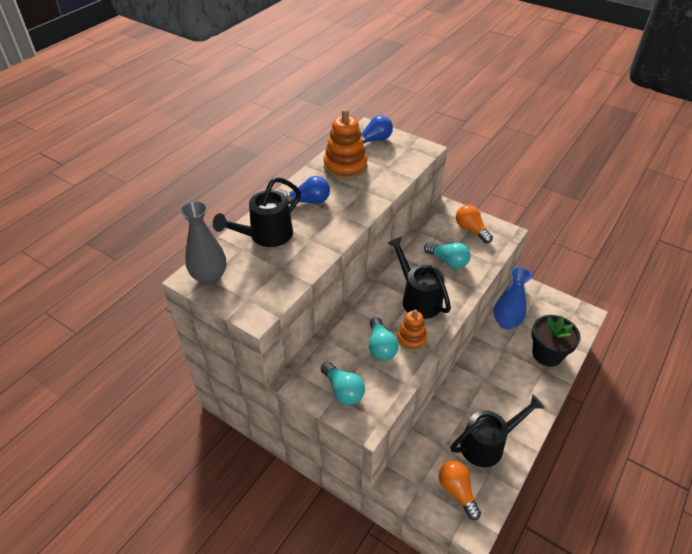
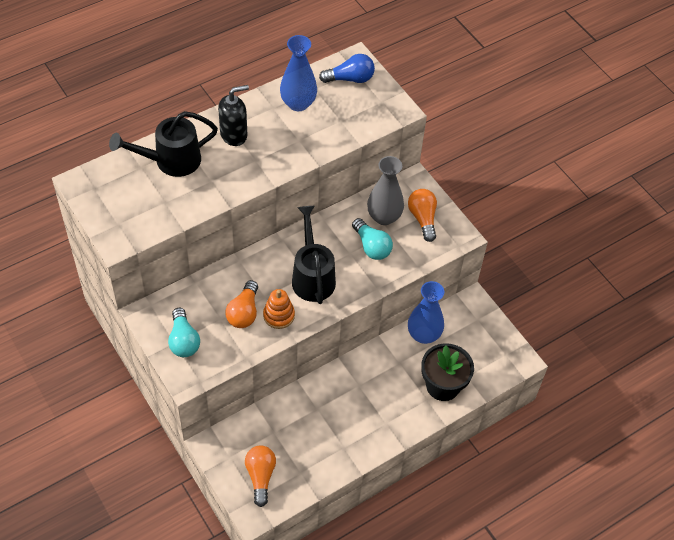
camera: 20 degrees right, 10 degrees up
grey vase [180,201,226,285] -> grey vase moved to [367,156,404,225]
blue light bulb [284,176,330,204] -> black soap dispenser [218,85,249,146]
orange stacking toy [324,109,367,179] -> blue vase [280,35,317,111]
turquoise light bulb [369,317,399,361] -> orange light bulb [225,280,258,328]
black watering can [450,394,545,467] -> none

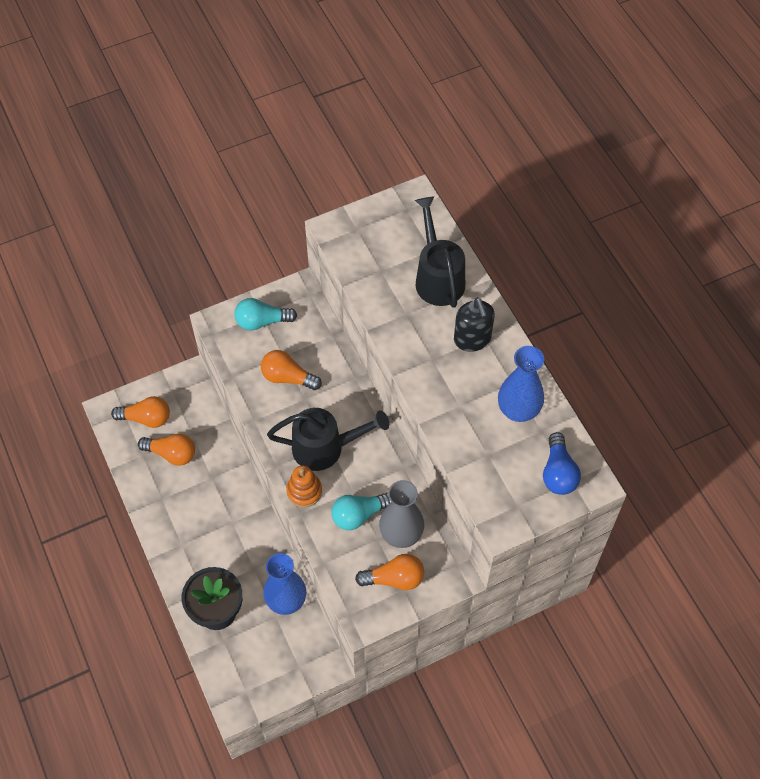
camera: 100 degrees right, 5 degrees up
orange stacking toy [263,289,295,329] -> orange stacking toy moved to [286,466,322,508]
none -> orange light bulb [138,434,195,466]

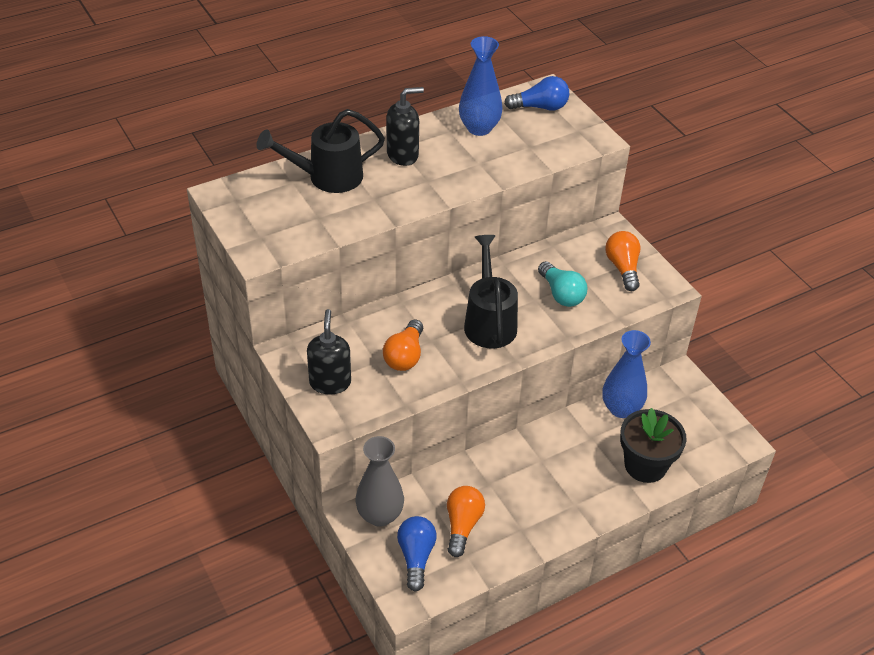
camera: 95 degrees left, 15 degrees down
orange light bulb [111,396,170,428] -> blue light bulb [397,516,437,592]
turquoise light bulb [235,298,297,330] -> black soap dispenser [307,309,351,395]
orange stacking toy [286,466,322,508] -> none
grey vase [379,480,424,548] -> grey vase moved to [356,436,404,527]

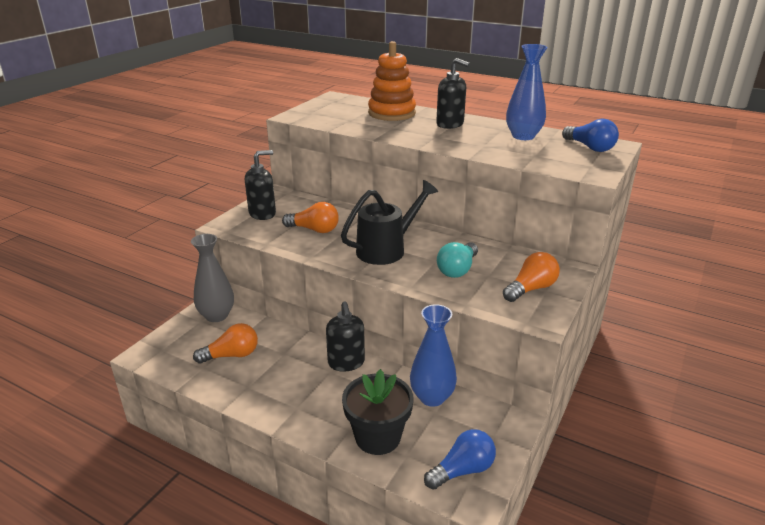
camera: 60 degrees right, 15 degrees down
black watering can [257,109,385,193] -> orange stacking toy [368,41,416,121]
orange light bulb [383,319,423,371] -> orange light bulb turned 150 degrees counterclockwise [282,202,339,233]
blue light bulb [397,516,437,592] -> blue light bulb moved to [424,429,496,490]
none -> black soap dispenser [326,301,365,372]

